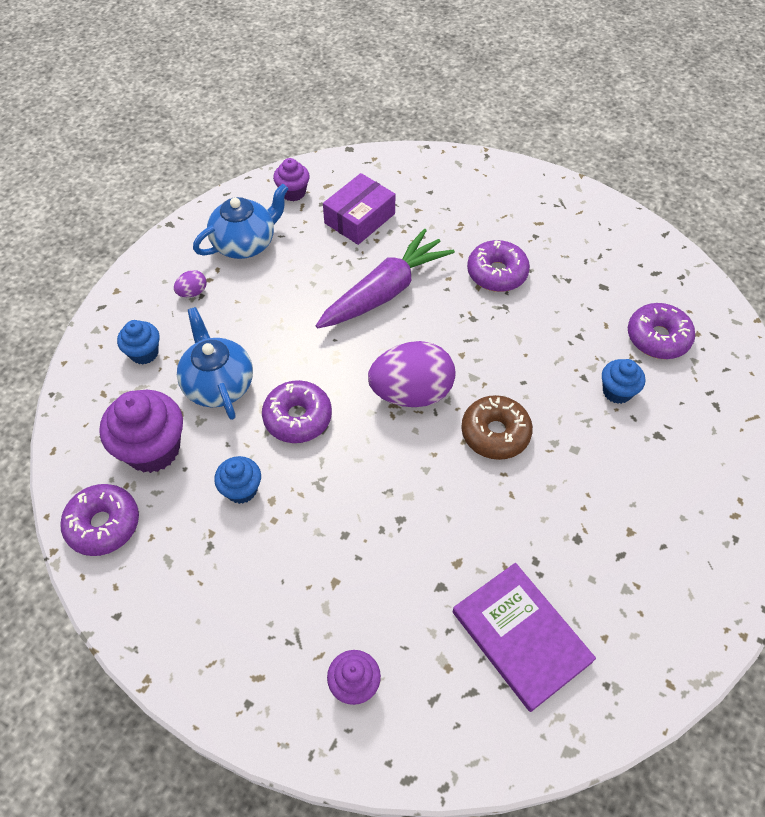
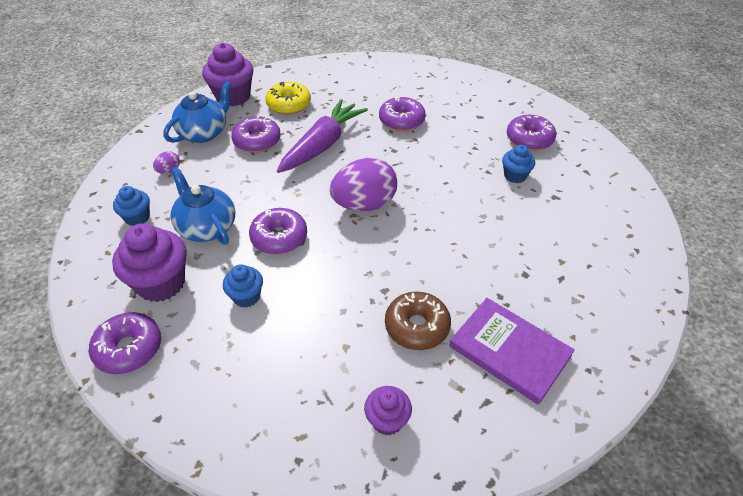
camera: 15 degrees left, 10 degrees down
purple cupcake [273,158,310,201] -> purple cupcake [202,43,254,107], size x1.78
purple box [323,173,395,245] -> yellow donut [265,82,311,114]
brown donut [461,395,533,460] -> brown donut moved to [385,292,451,350]
none -> purple donut [231,116,281,153]

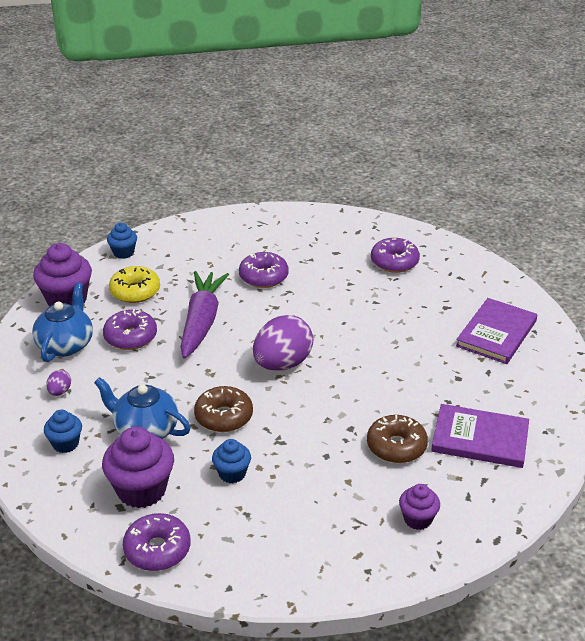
camera: 25 degrees left, 10 degrees down
purple donut [249,208,307,254] -> brown donut [194,386,253,432]
blue cupcake [502,145,535,183] -> blue cupcake moved to [107,223,137,259]
none -> purple book [456,298,537,364]

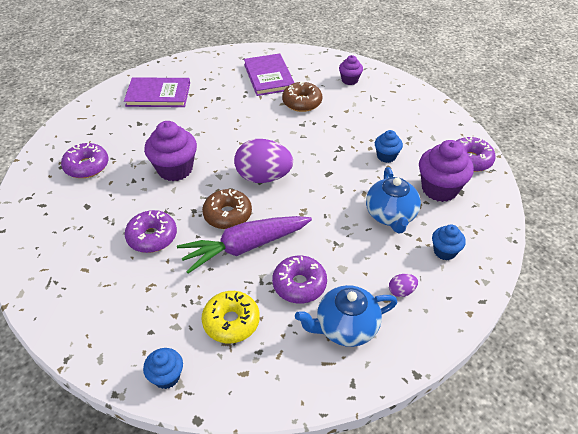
camera: 120 degrees left, 10 degrees up
purple cupcake [33,243,92,306] -> purple cupcake moved to [144,121,197,181]
brown donut [194,386,253,432] -> brown donut moved to [202,189,252,229]

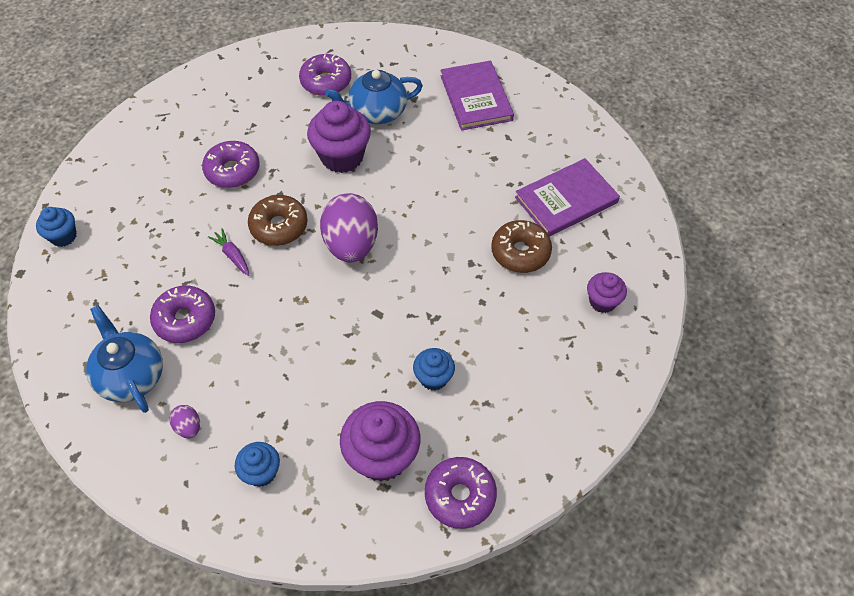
camera: 75 degrees right, 10 degrees up
purple carrot [177,216,312,274] -> purple carrot [208,228,249,276], size x0.42
yellow donut [202,291,260,343] -> none
blue teapot [366,167,421,233] -> blue teapot moved to [325,70,423,124]

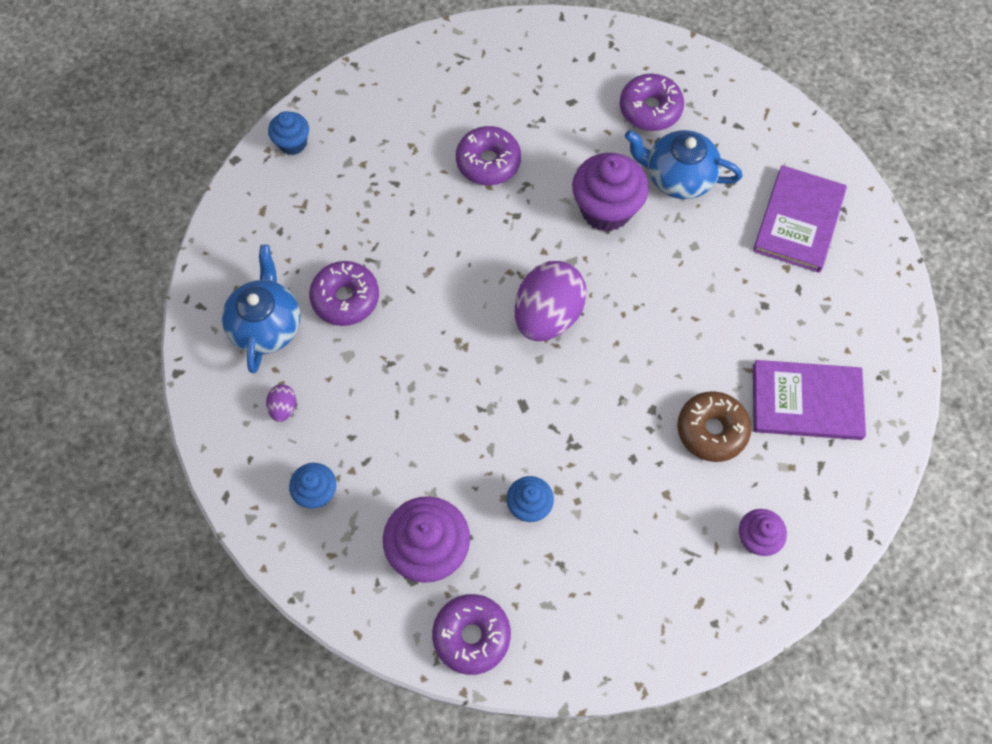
camera: 35 degrees right, 10 degrees up
purple carrot [208,228,249,276] -> none
brown donut [248,195,308,246] -> none

